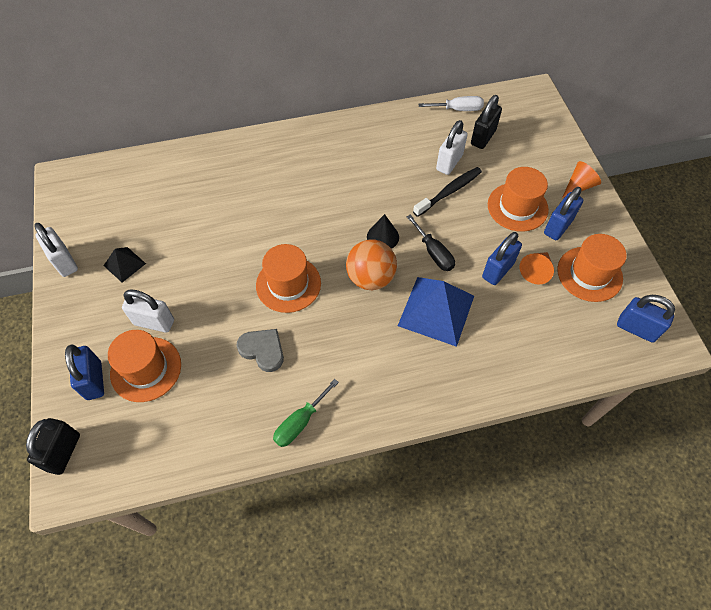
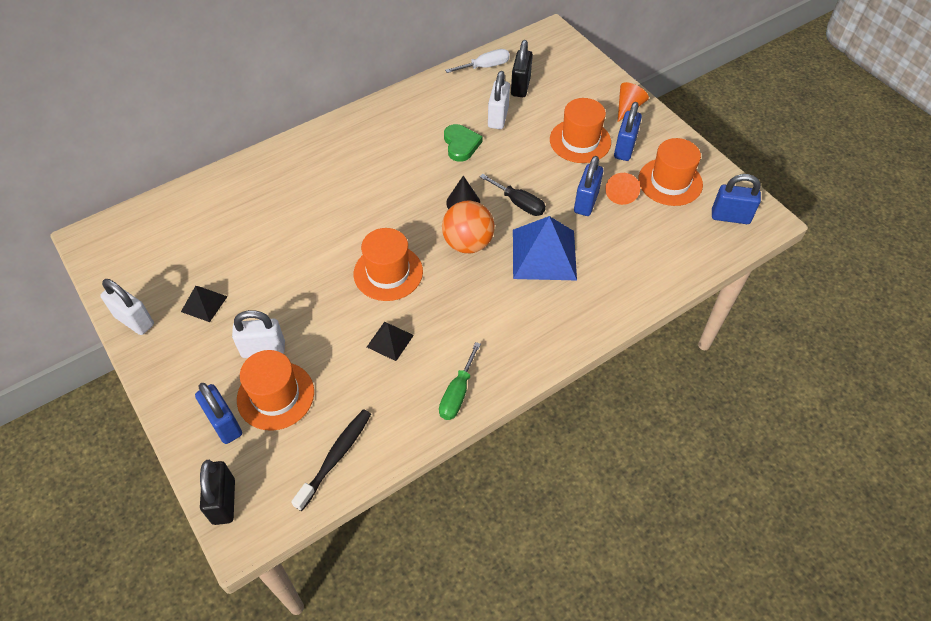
camera: 20 degrees left, 5 degrees down
grey heart [236,329,284,372] -> black pyramid [367,322,414,361]
black toothbrush [413,167,482,217] -> black toothbrush moved to [291,409,371,511]
none -> green heart [444,124,483,162]

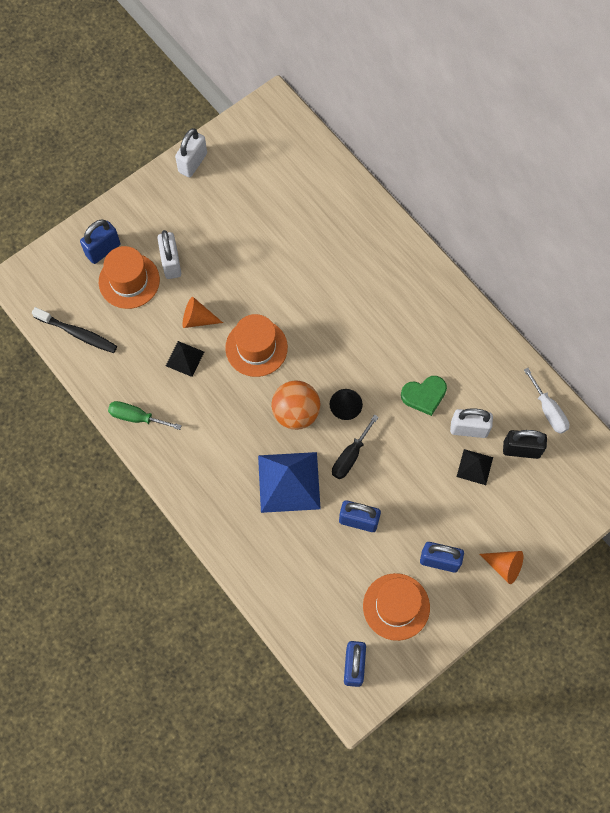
camera: 85 degrees right, 15 degrees up
black pyramid [181,286,228,322] -> black pyramid moved to [457,449,493,485]
black padlock [200,460,235,525] -> none
orange hat [550,98,611,163] -> none
orange cone [605,173,640,205] -> orange cone moved to [182,297,223,328]

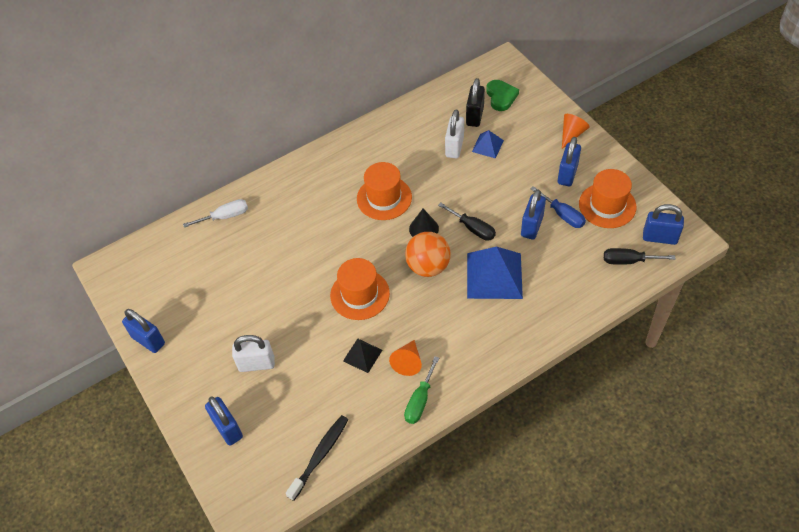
camera: 80 degrees left, 15 degrees down
orange hat [99,246,160,309] -> orange hat moved to [357,162,412,220]
white padlock [175,128,207,178] -> blue padlock [122,309,165,353]
orange cone [182,297,223,328] -> orange cone moved to [389,340,422,376]
green heart [401,376,447,416] -> green heart moved to [486,80,519,111]
black pyramid [457,449,493,485] -> blue pyramid [472,130,504,158]
white screwdriver [524,368,569,434] -> white screwdriver moved to [183,199,248,228]
none -> blue screwdriver [530,186,586,228]
none -> black screwdriver [604,248,676,265]

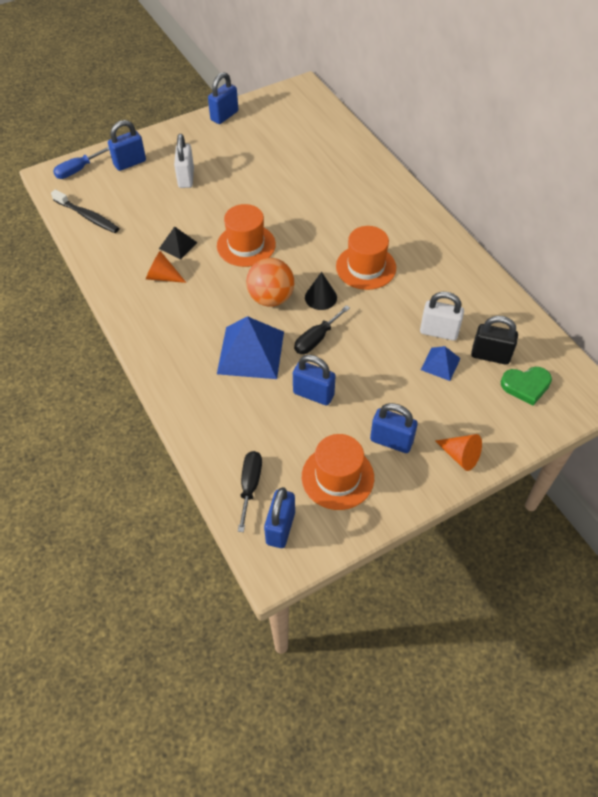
camera: 90 degrees right, 0 degrees up
white screwdriver [183,199,248,228] -> none
green screwdriver [404,356,439,424] -> none
blue screwdriver [530,186,586,228] -> blue screwdriver moved to [53,147,109,179]

